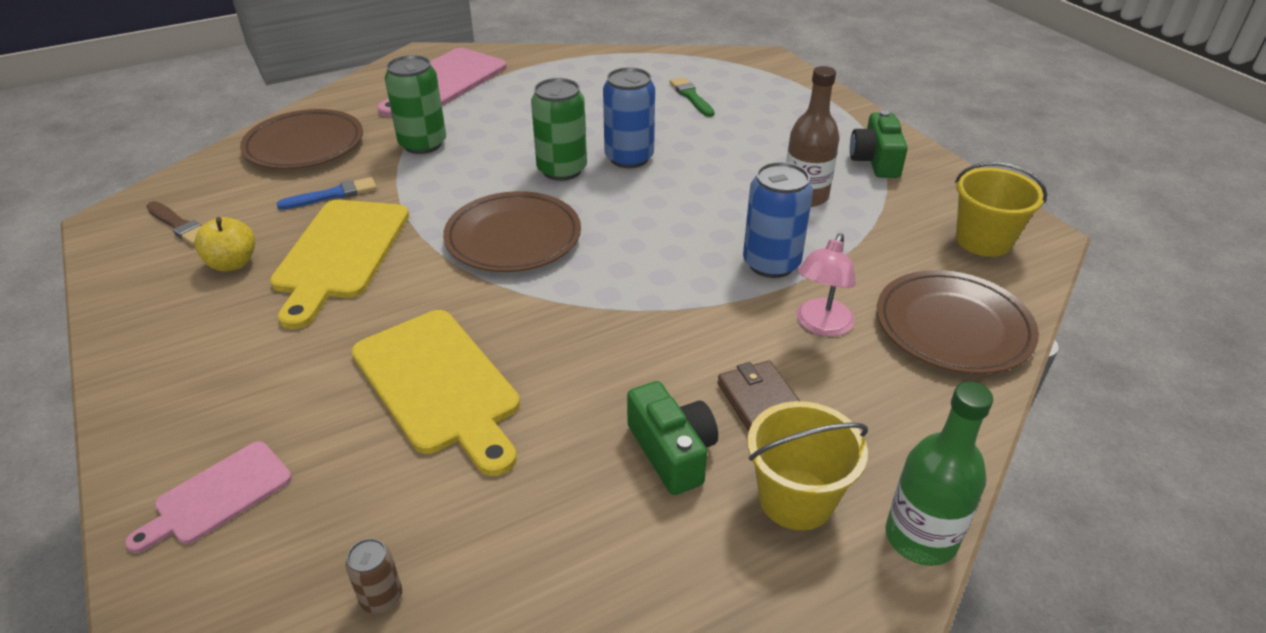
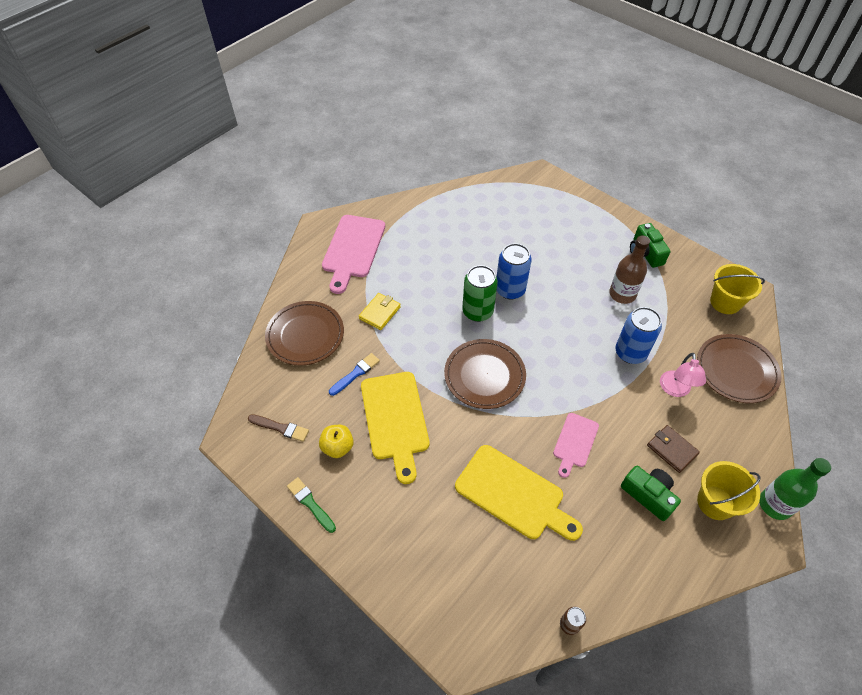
camera: 20 degrees left, 15 degrees up
pink cutting board [125,441,292,553] -> pink cutting board moved to [553,413,599,478]
green can [385,55,446,154] -> yellow wallet [359,293,401,330]
green brush [670,77,715,117] -> green brush moved to [287,477,336,533]

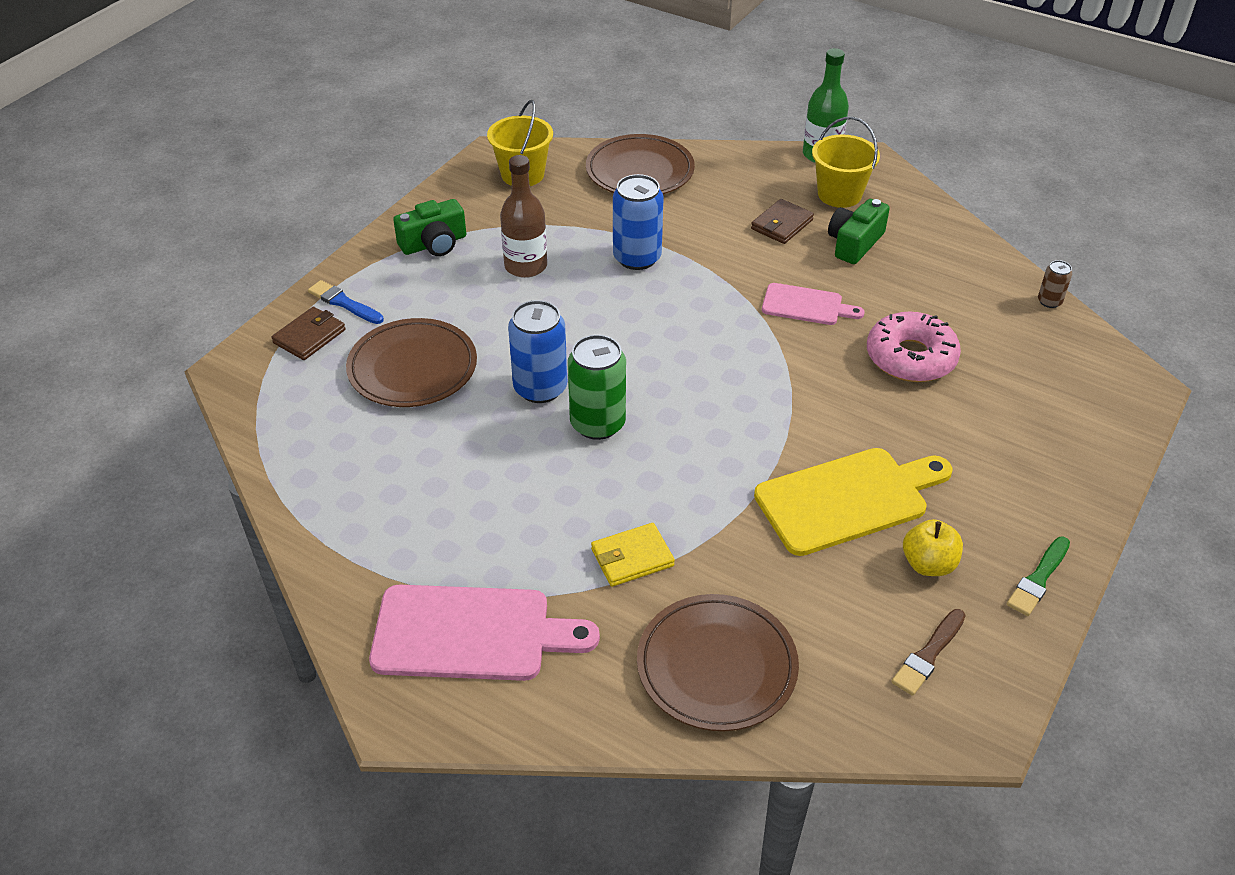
camera: 100 degrees left, 10 degrees down
brown brush [248,414,309,442] -> brown brush turned 150 degrees counterclockwise [891,609,966,696]
blue brush [329,353,380,396] -> blue brush moved to [308,280,384,324]
yellow wallet [359,293,401,330] -> yellow wallet turned 45 degrees counterclockwise [591,523,675,587]
brown plate [444,339,526,409] -> brown plate moved to [346,318,477,407]
yellow cutting board [455,445,583,541] -> pink donut [867,312,961,382]
pink lamp [660,353,706,397] -> none
none -> brown wallet [272,307,346,360]

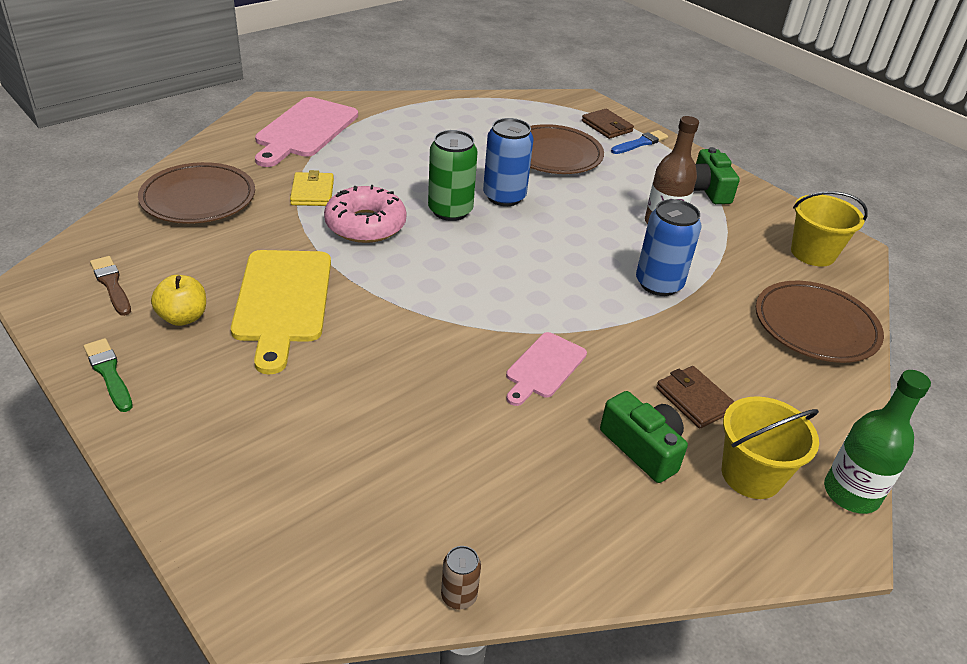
camera: 105 degrees right, 5 degrees down
pink donut [867,312,961,382] -> pink donut moved to [324,185,407,243]

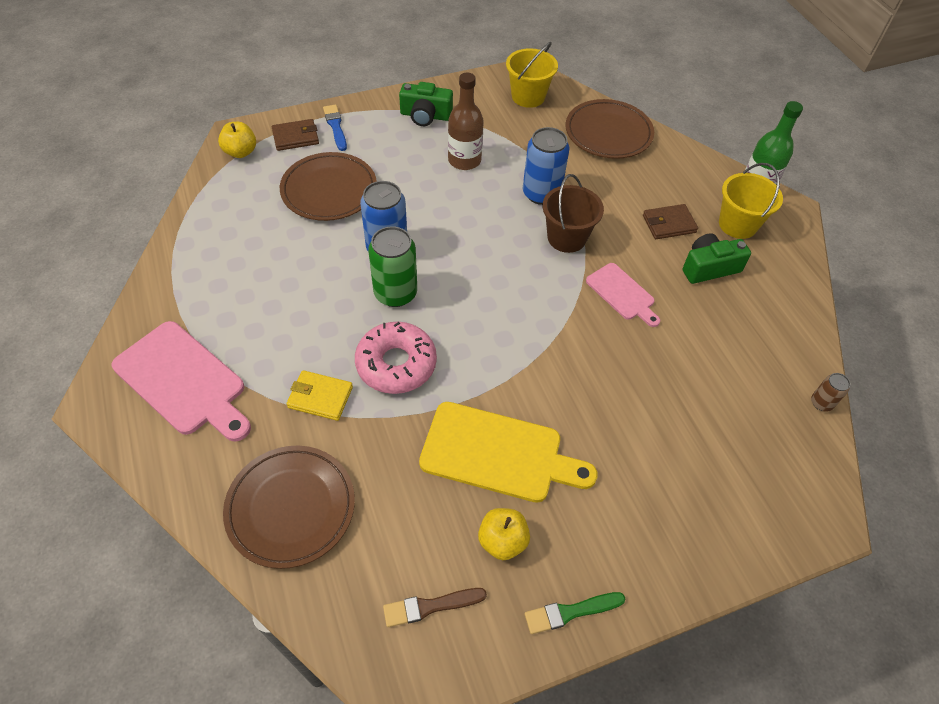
camera: 70 degrees left, 15 degrees up
none -> yellow apple [218,122,256,158]
none -> brown bucket [543,174,604,253]

